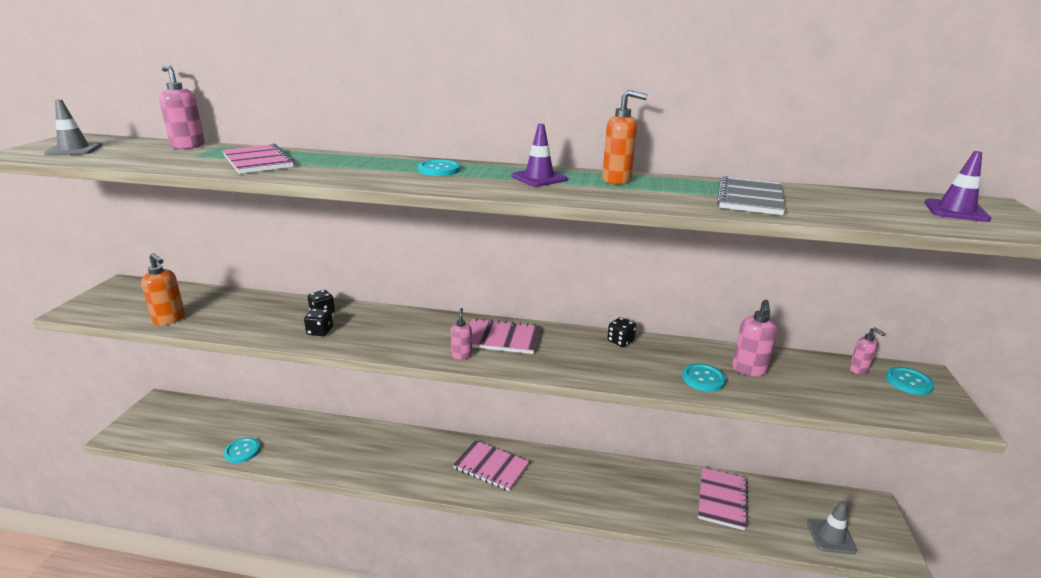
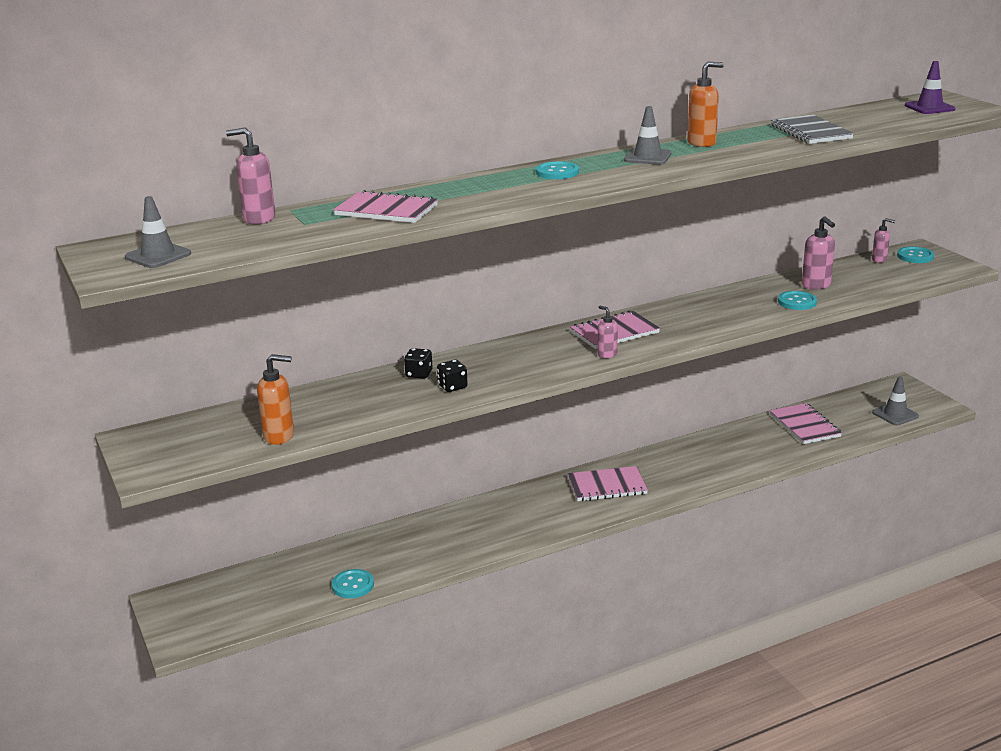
camera: 35 degrees left, 0 degrees up
purple traffic cone [511,124,568,187] -> grey traffic cone [624,106,671,165]
black dice [608,317,636,347] -> none

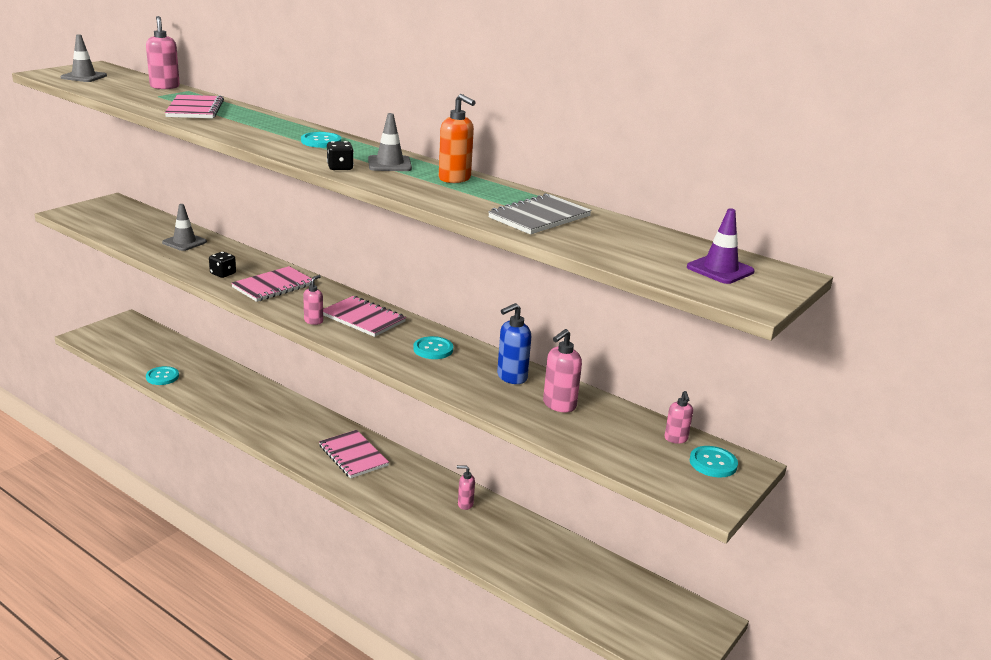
camera: 60 degrees right, 0 degrees up
orange soap dispenser [257,354,294,445] -> none
black dice [404,348,433,379] -> black dice moved to [327,141,354,170]
pink notebook [770,403,842,444] -> pink notebook moved to [231,266,312,302]
turquoise button [778,291,817,310] -> turquoise button moved to [413,336,453,359]
grey traffic cone [872,376,919,425] -> grey traffic cone moved to [162,204,207,251]
none -> pink soap dispenser [457,465,475,510]
none -> blue soap dispenser [497,303,531,384]

